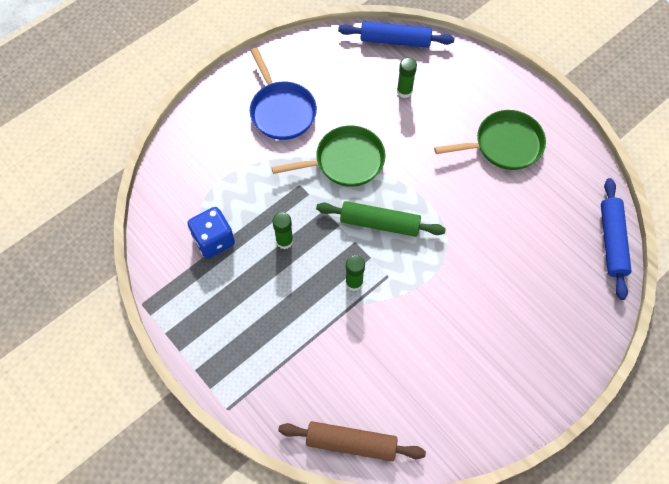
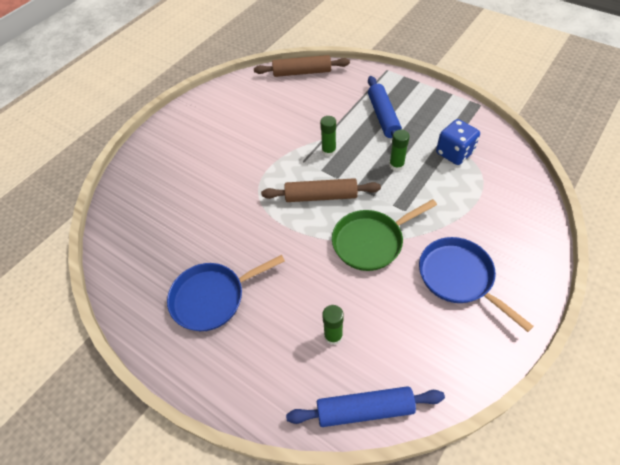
camera: 170 degrees right, 10 degrees down
green rolling pin [316,201,446,237] -> brown rolling pin [261,178,381,202]
green pan [434,110,546,170] -> blue pan [167,255,285,331]
blue rolling pin [601,178,632,300] -> blue rolling pin moved to [368,76,402,138]

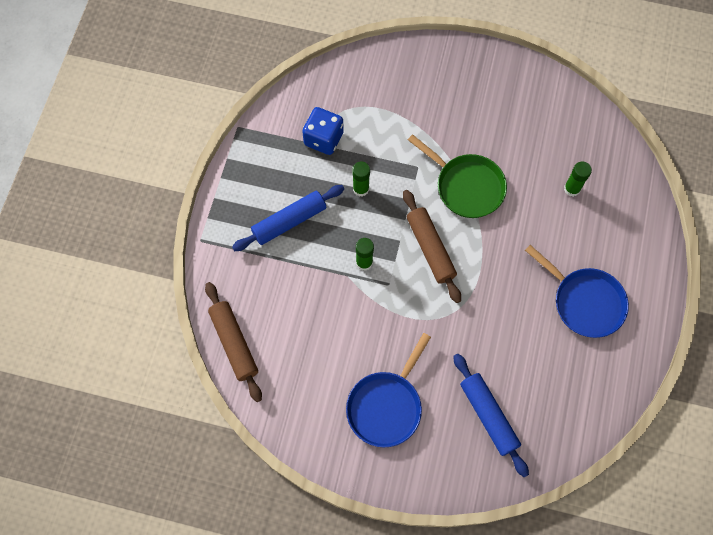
camera: 115 degrees left, 15 degrees up
blue rolling pin [286,386,445,427] -> blue rolling pin moved to [453,354,529,477]
blue pan [419,237,534,332] -> blue pan moved to [346,333,431,447]

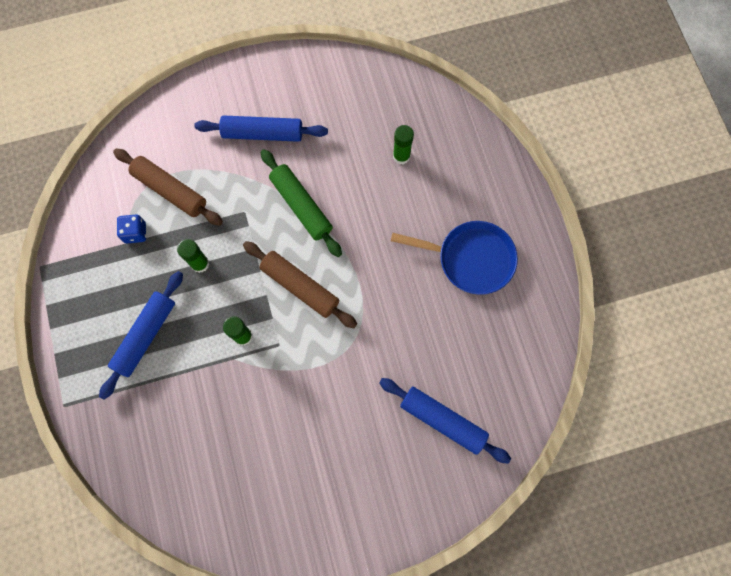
camera: 30 degrees left, 5 degrees up
brown rolling pin [205,282,262,402] -> brown rolling pin moved to [113,149,223,226]
blue dice [302,107,344,155] -> blue dice [117,215,146,243], size x0.63
blue pan [346,333,431,447] -> none
green pan [408,134,507,218] -> green rolling pin [261,149,342,257]
none -> blue rolling pin [194,115,328,142]

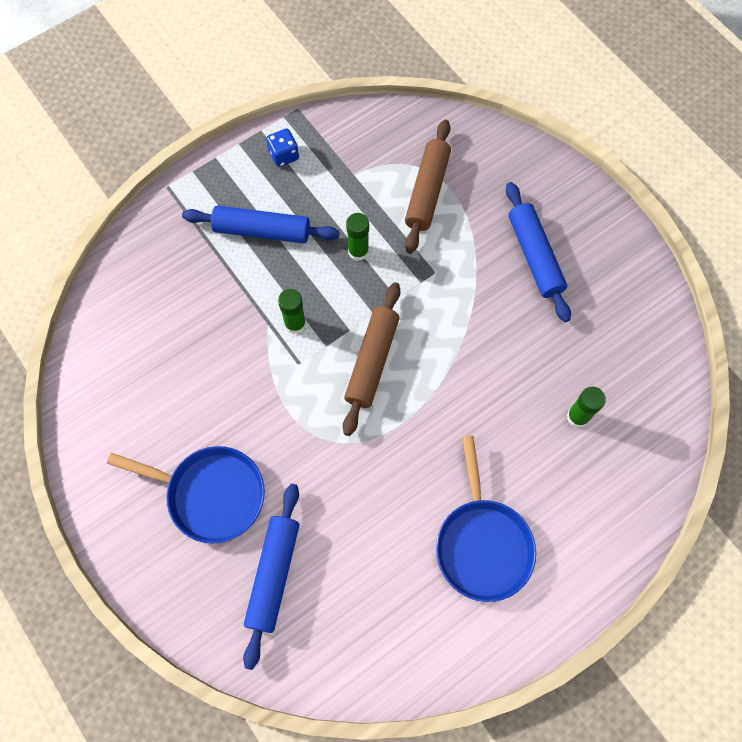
camera: 70 degrees right, 5 degrees down
blue dice [117,215,146,243] -> blue dice moved to [266,128,299,167]
green rolling pin [261,149,342,257] -> none
none -> blue pan [107,446,265,544]

